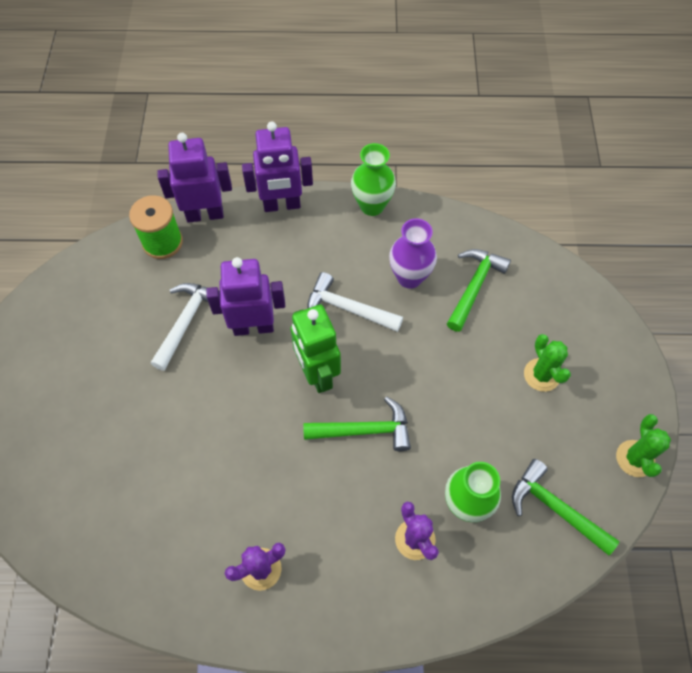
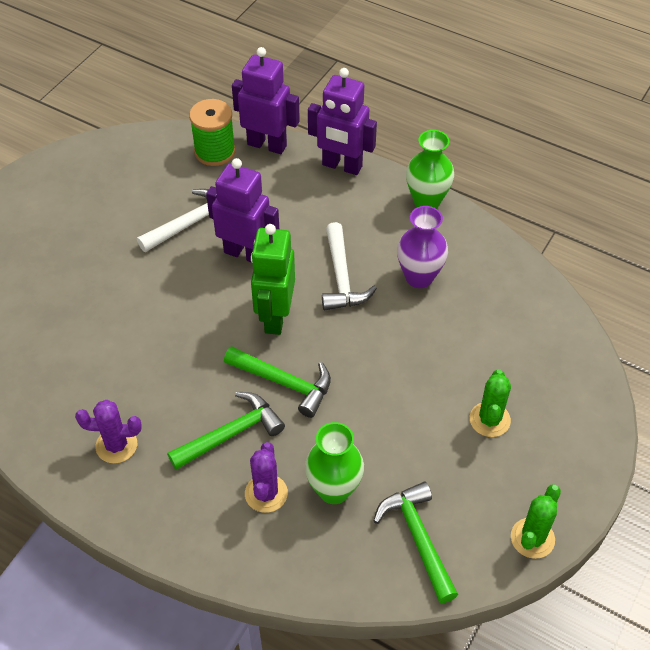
camera: 30 degrees right, 10 degrees down
white hammer [307,272,403,332] -> white hammer turned 150 degrees counterclockwise [322,222,377,310]
green hammer [447,249,511,332] -> green hammer moved to [167,392,285,470]

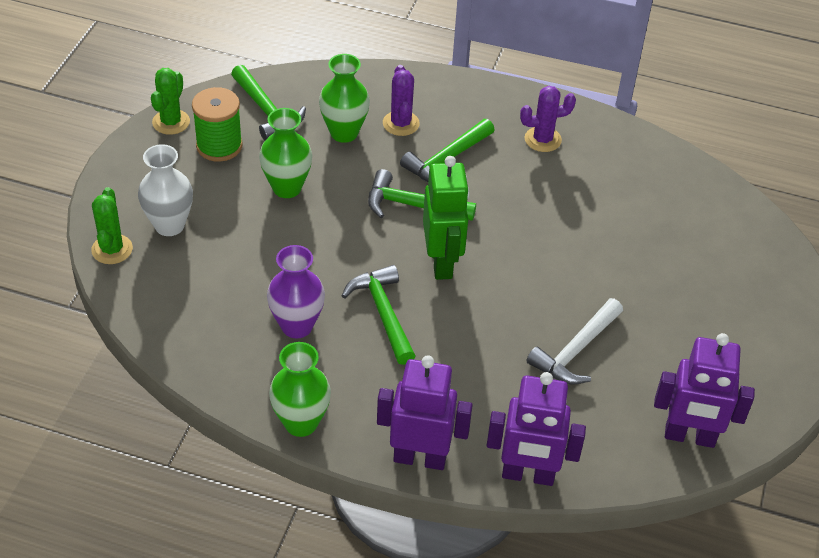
camera: 165 degrees right, 5 degrees down
green spool [189,99,236,166] -> green spool moved to [192,87,243,162]
purple robot [206,158,279,263] -> purple robot moved to [654,333,755,448]
white hammer [322,222,377,310] -> green hammer [342,265,415,365]
green cactus [470,369,511,437] -> green cactus moved to [91,187,133,264]
none -> white vase [138,144,193,236]
none -> green vase [259,108,312,198]

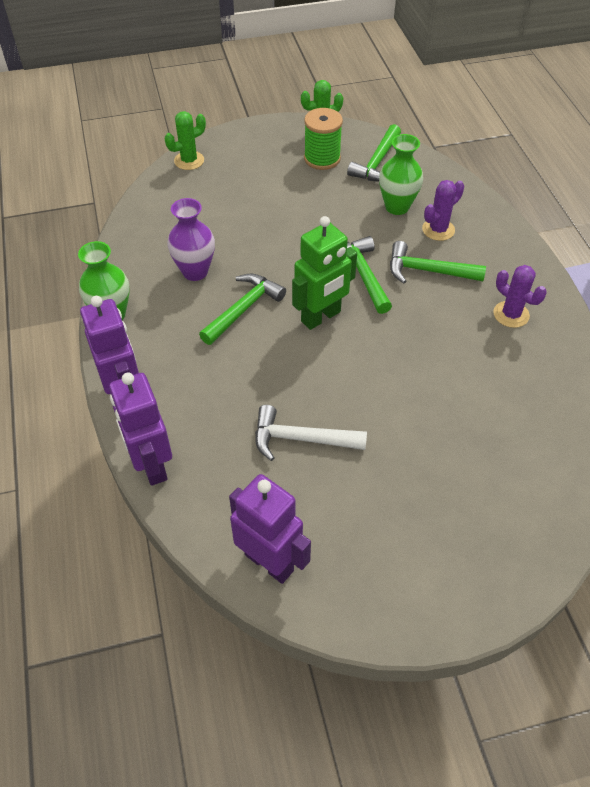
camera: 60 degrees right, 5 degrees up
white vase [138,144,193,236] -> none
green vase [259,108,312,198] -> none
purple robot [654,333,755,448] -> purple robot turned 150 degrees clockwise [229,474,311,584]

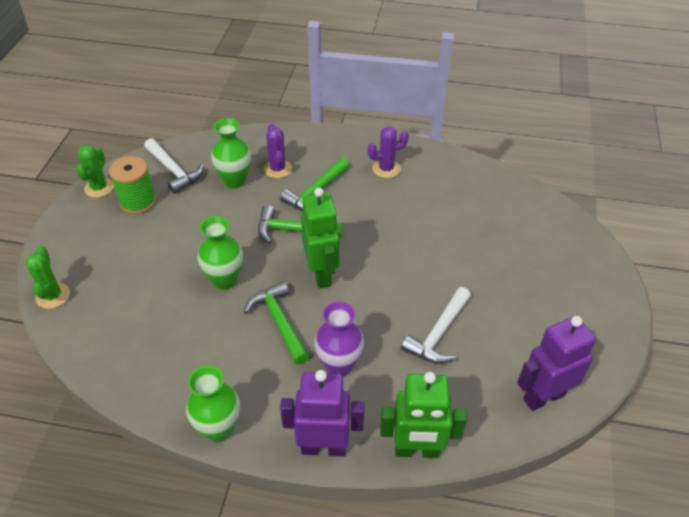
camera: 65 degrees left, 5 degrees down
purple robot [109,372,172,486] -> green robot [380,372,467,458]
purple vase [167,198,215,281] -> purple vase moved to [314,301,364,376]
green hammer [347,124,401,182] -> white hammer [144,138,204,194]
none -> green vase [197,216,243,290]

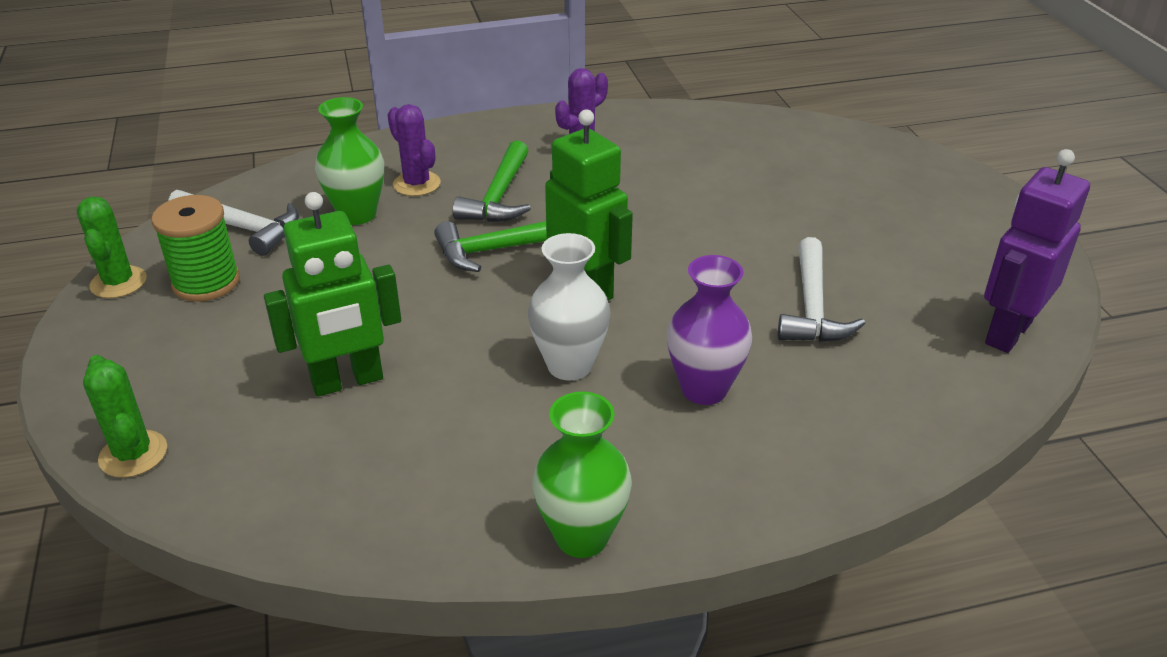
camera: 25 degrees left, 10 degrees down
green vase [197,216,243,290] -> none
green hammer [244,281,310,365] -> white vase [528,233,611,381]
purple robot [280,370,365,457] -> none
green robot [380,372,467,458] -> green robot moved to [264,192,401,397]

